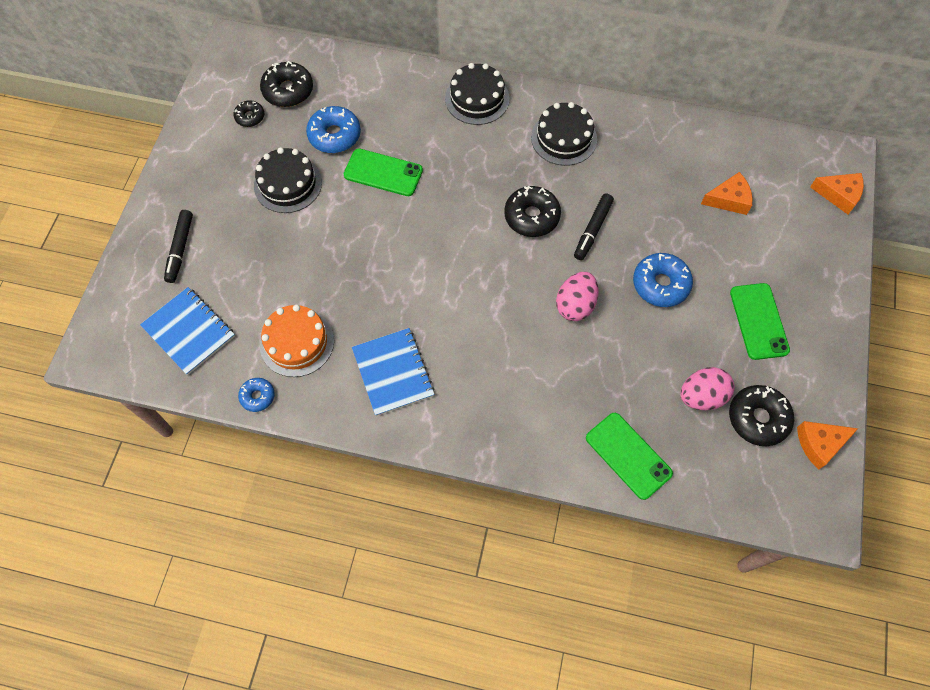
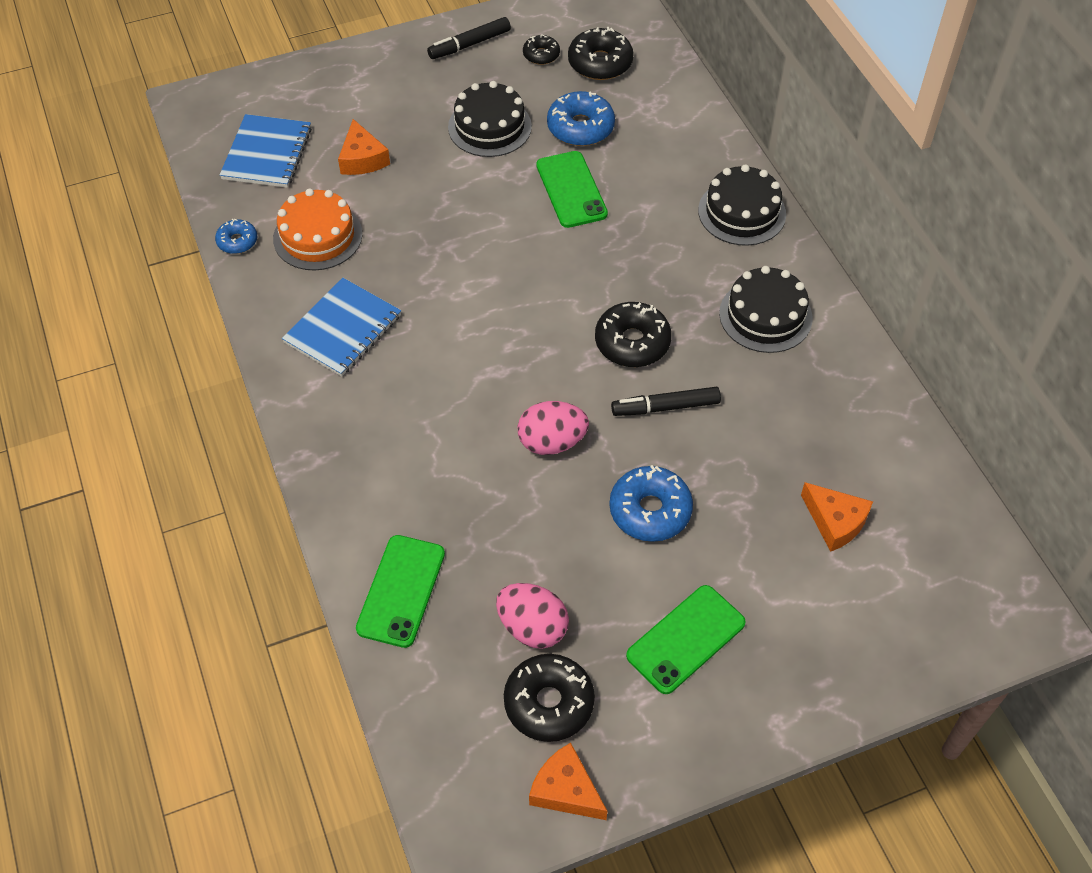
camera: 55 degrees right, 10 degrees down
black marker [164,210,193,283] -> black marker moved to [427,17,511,59]
orange cheese [810,173,864,214] -> orange cheese moved to [338,119,390,175]

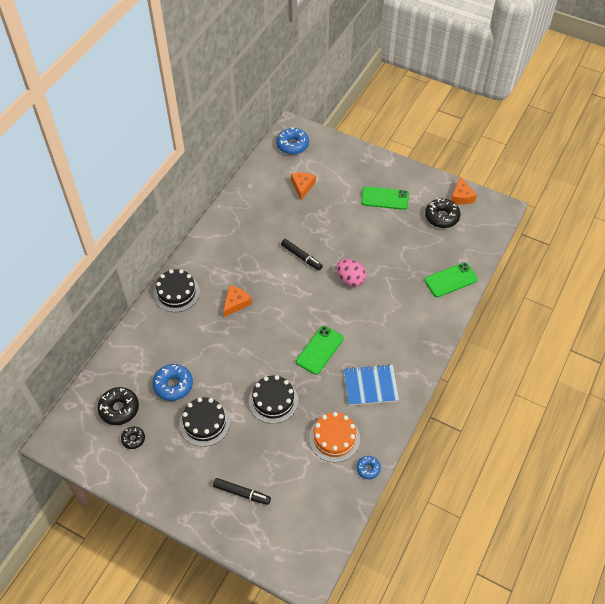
camera: 130 degrees left, 0 degrees up
blue notebook [220,114,312,188] -> none
orange cheese [338,119,390,175] -> orange cheese moved to [223,285,252,317]
black marker [427,17,511,59] -> black marker moved to [213,478,271,505]
pink egg [496,583,569,649] -> none
green phone [536,151,608,228] -> green phone moved to [296,326,344,375]
black donut [595,302,672,367] -> none
blue donut [609,465,693,542] -> blue donut moved to [276,127,309,155]
black cake [719,266,813,353] -> black cake moved to [249,375,298,424]

